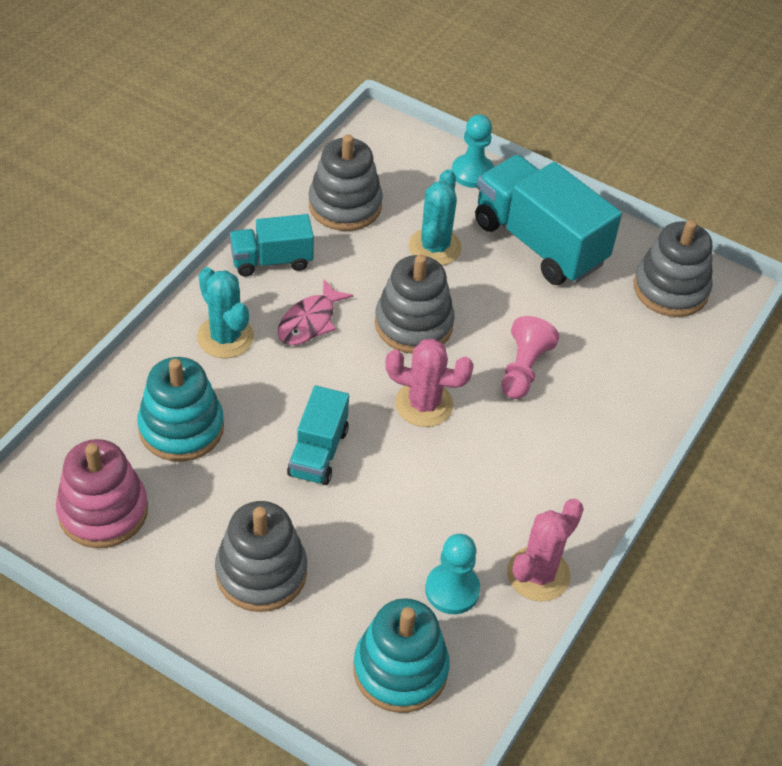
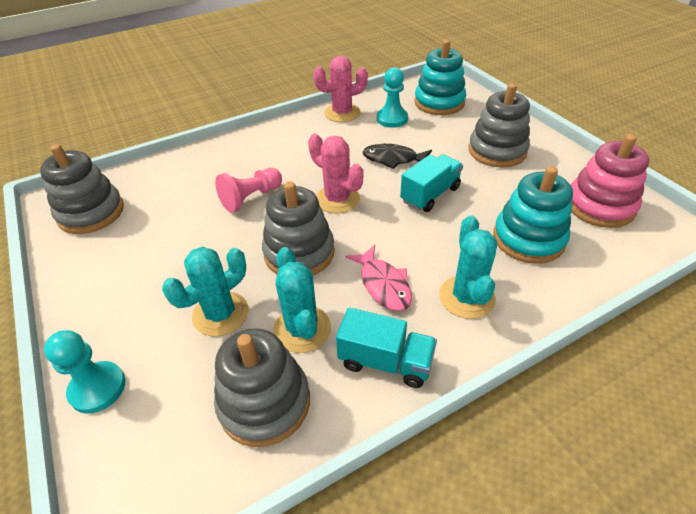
camera: 145 degrees left, 5 degrees down
pink fish [277,279,354,345] -> pink fish turned 90 degrees clockwise [345,245,412,311]
turquoise truck [475,155,622,285] -> none
none -> turquoise cactus [273,247,331,353]
none -> black fish [362,144,432,169]

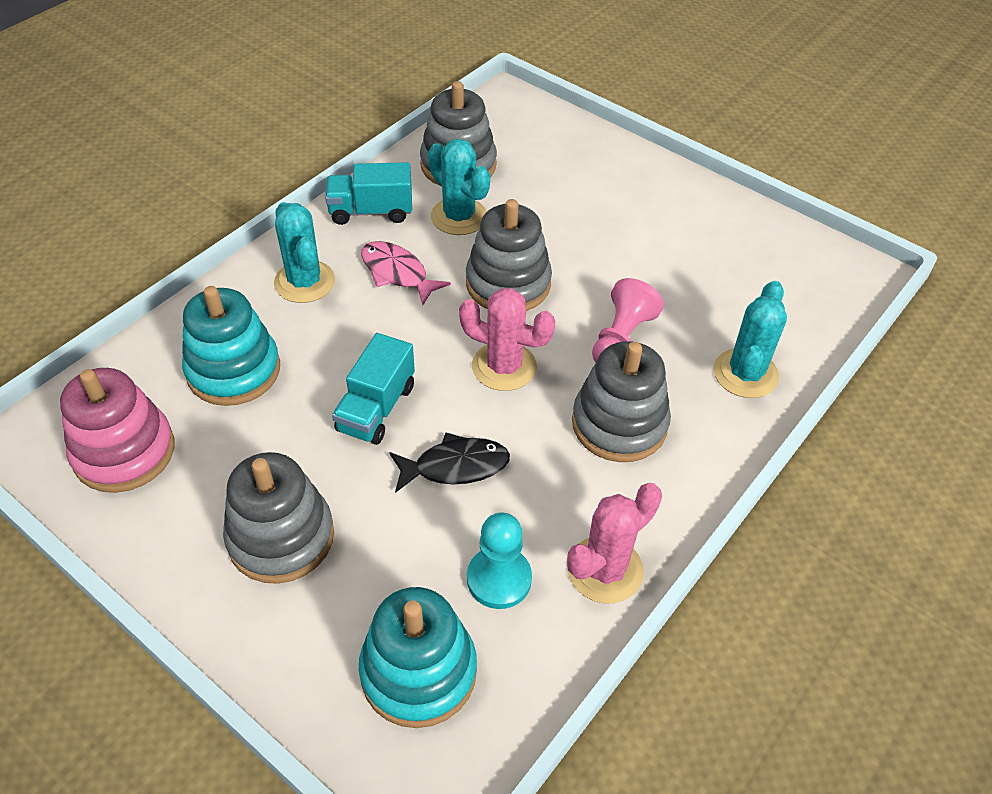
camera: 155 degrees right, 5 degrees up
grey stacking toy [40,144,124,234] -> grey stacking toy moved to [572,341,671,462]
turquoise pawn [44,330,125,414] -> none
turquoise cactus [162,247,248,337] -> turquoise cactus moved to [714,281,787,398]

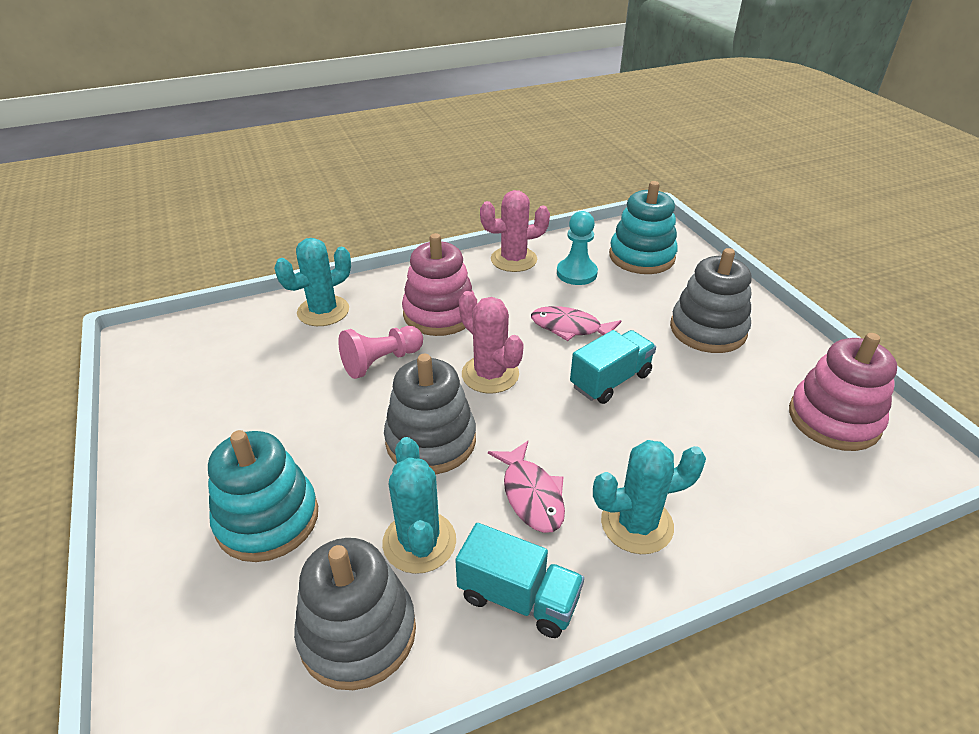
camera: 150 degrees left, 10 degrees down
turquoise stacking toy [182,286,280,406] -> turquoise stacking toy moved to [208,430,318,562]
turquoise cactus [274,202,335,303] -> turquoise cactus turned 75 degrees clockwise [593,440,706,554]
black fish [390,433,510,493] -> pink fish [531,306,621,341]
grey stacking toy [572,341,671,462] -> pink stacking toy [402,233,475,336]

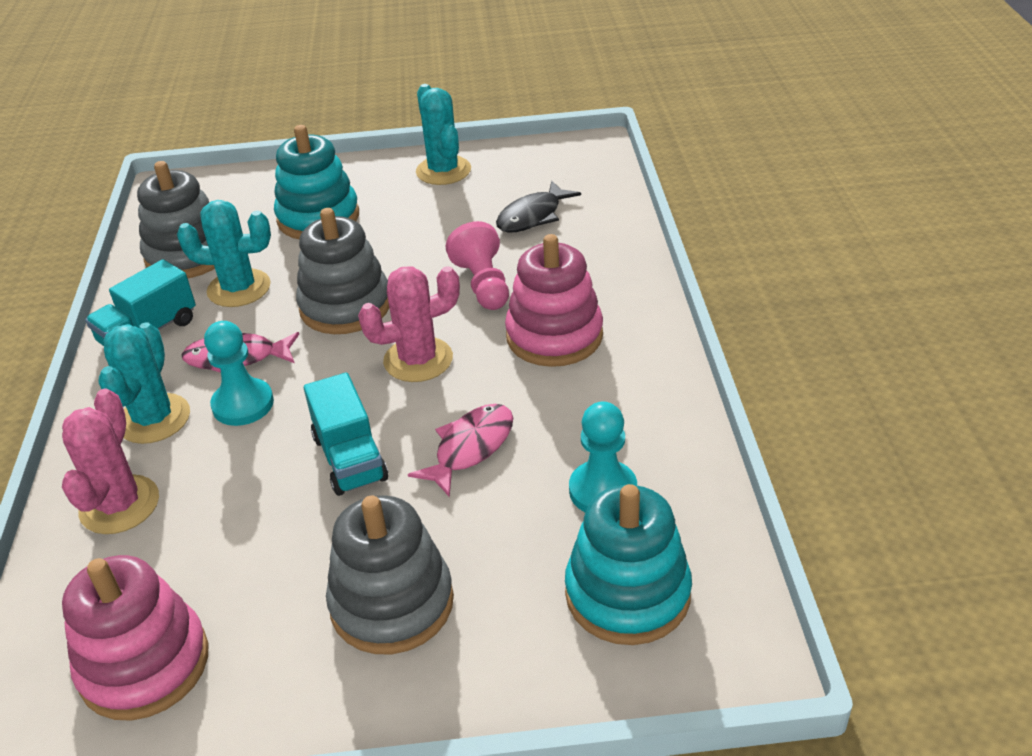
camera: 110 degrees right, 0 degrees up
turquoise cactus [274,238,351,326] -> turquoise cactus moved to [416,84,471,185]
pink cactus [480,190,550,272] -> pink cactus moved to [62,389,159,534]
none -> turquoise pawn [204,321,274,426]
none -> black fish [496,181,581,233]

